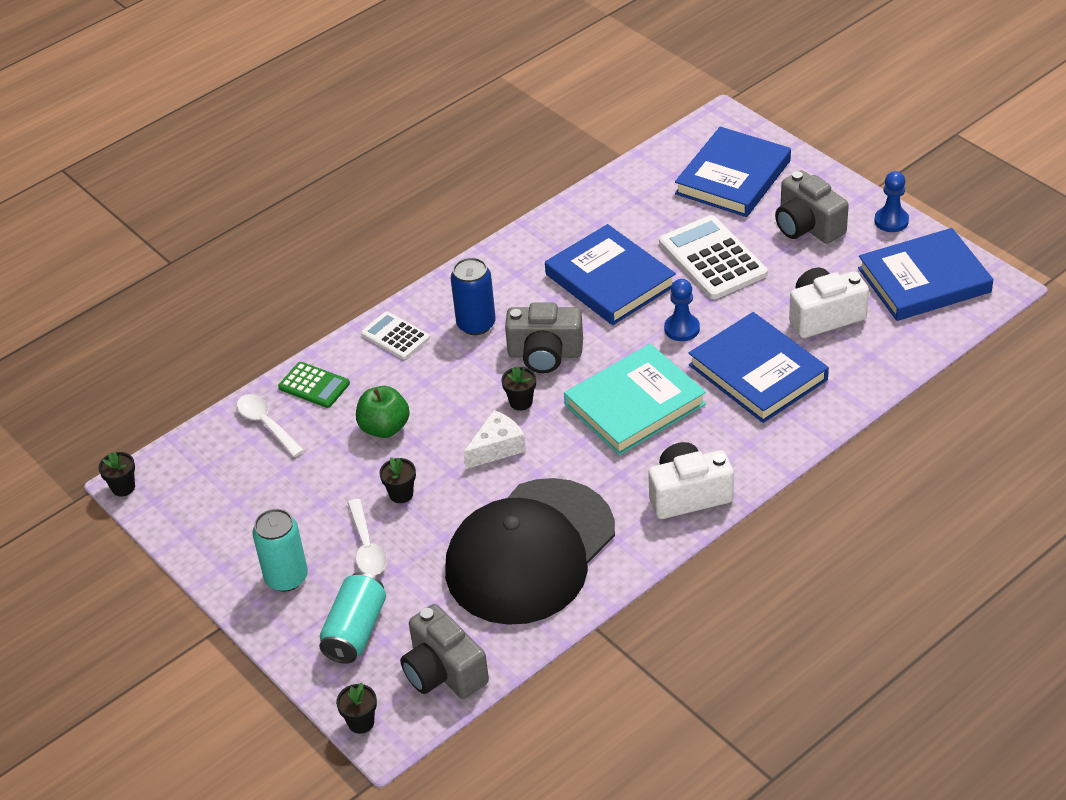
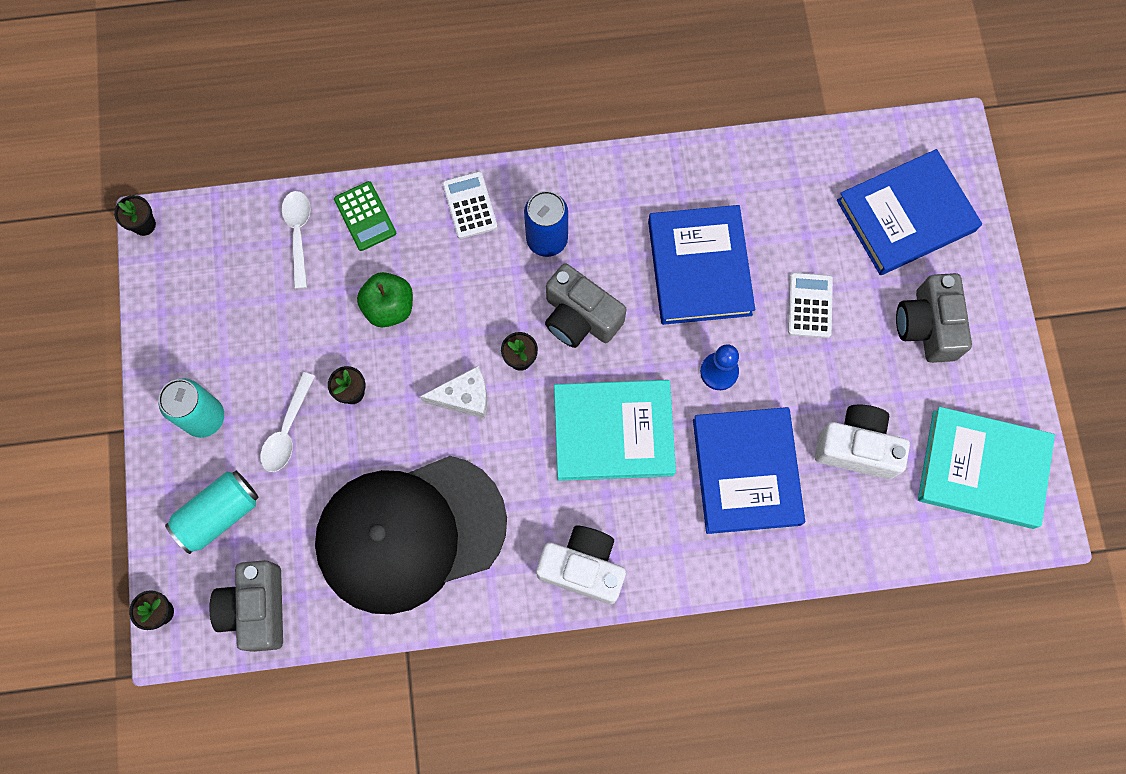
camera: 30 degrees right, 30 degrees up
white calculator [659,215,768,299] -> white calculator [788,272,833,338], size x0.57
blue book [858,228,993,321] -> turquoise book [918,407,1055,529]
blue pawn [874,171,909,232] -> none

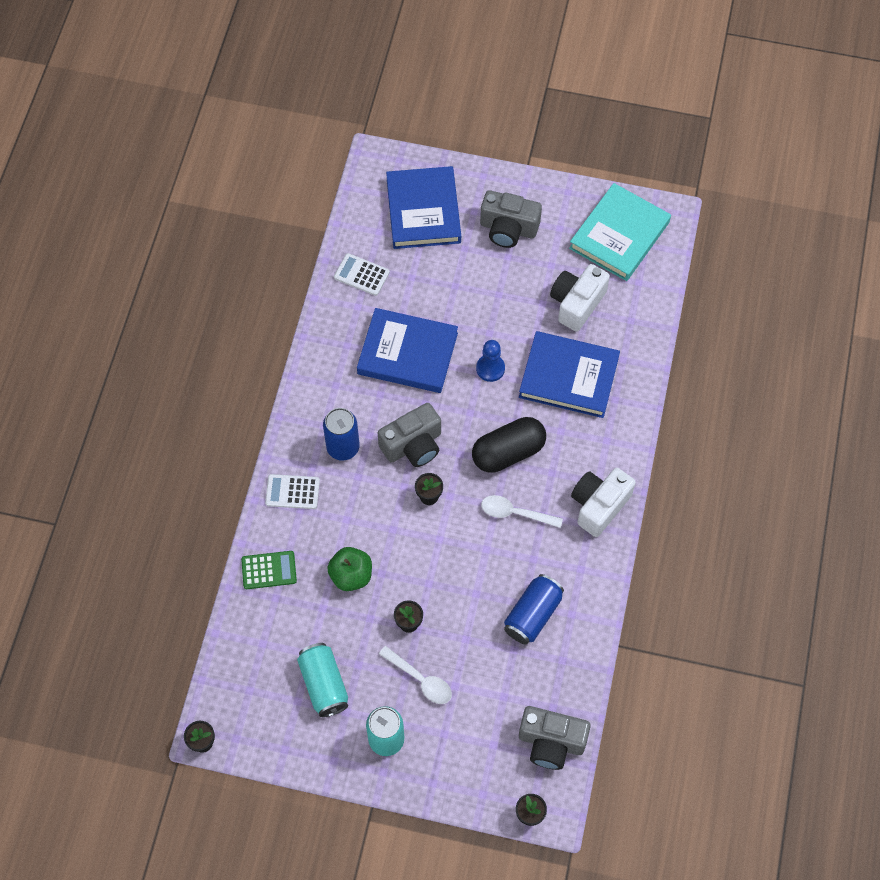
camera: 70 degrees left, 10 degrees down
turquoise can [165,471,259,554] -> turquoise can moved to [297,643,348,717]
white spoon [281,191,310,289] -> white spoon moved to [481,495,563,528]
black cap [315,456,507,614] -> blue can [504,574,564,645]
white cheese [420,366,487,419] -> none
turquoise book [554,380,676,481] -> black capsule [472,417,546,473]
white calculator [788,272,833,338] -> white calculator moved to [334,253,390,296]

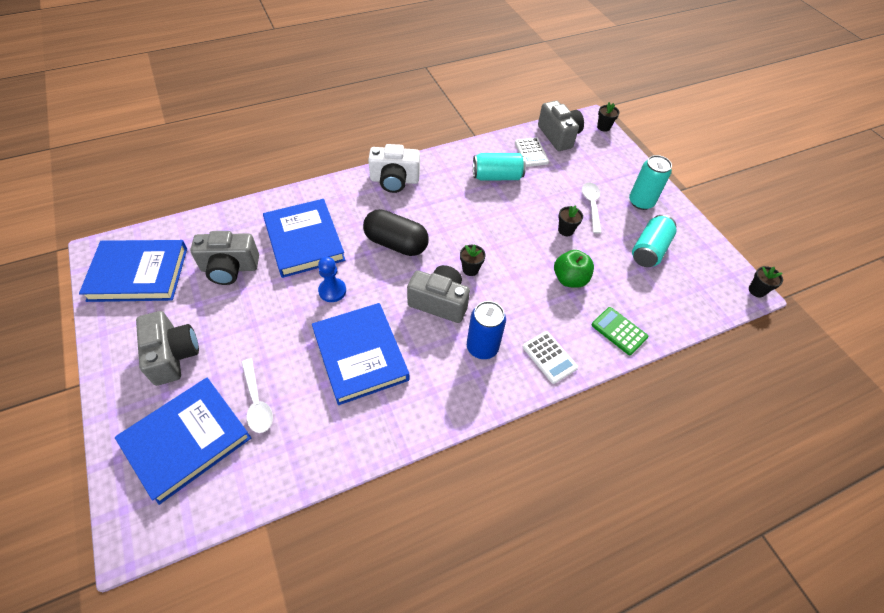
camera: 130 degrees left, 10 degrees down
white calculator [334,253,390,296] -> white calculator moved to [515,137,549,167]
white spoon [481,495,563,528] -> white spoon moved to [242,358,273,433]
blue can [504,574,564,645] -> turquoise can [473,153,526,180]
white camera [550,264,610,332] -> grey camera [190,231,259,285]
turquoise book [569,183,671,281] -> blue book [79,240,187,302]

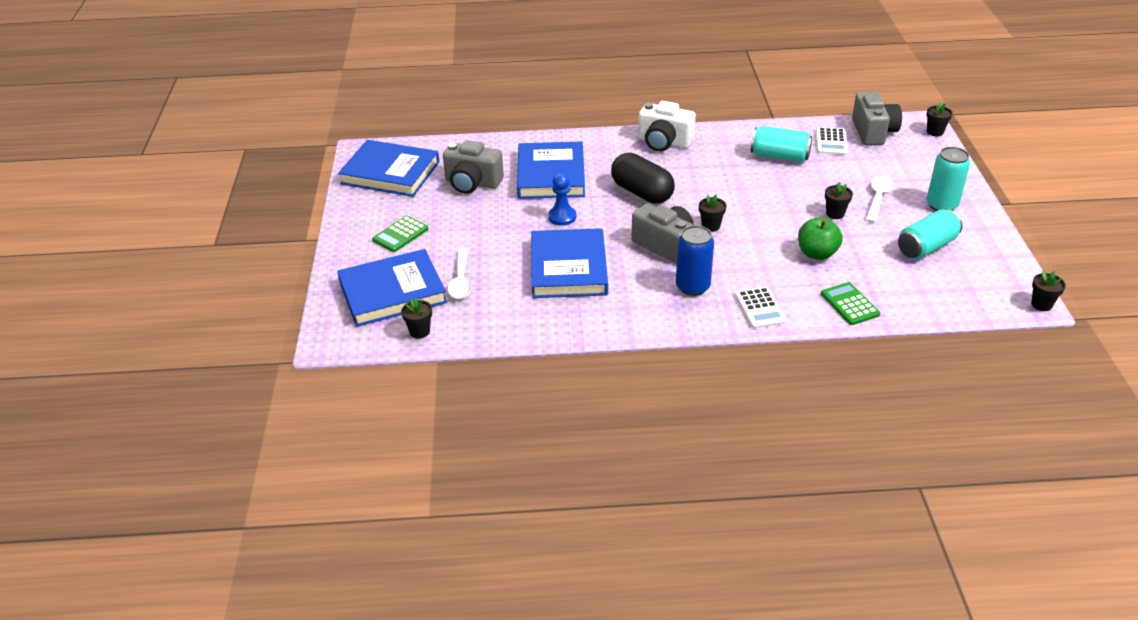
camera: 25 degrees right, 15 degrees down
grey camera [136,311,199,386] -> green calculator [372,216,428,252]
none -> black flower pot [401,298,432,339]

